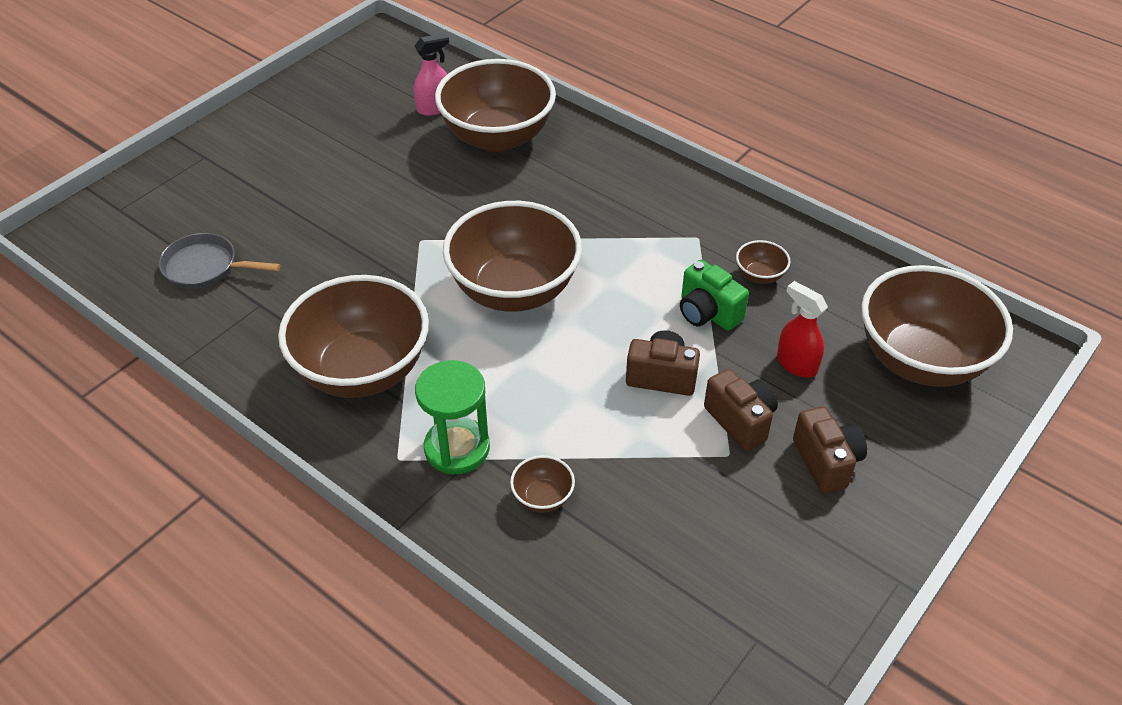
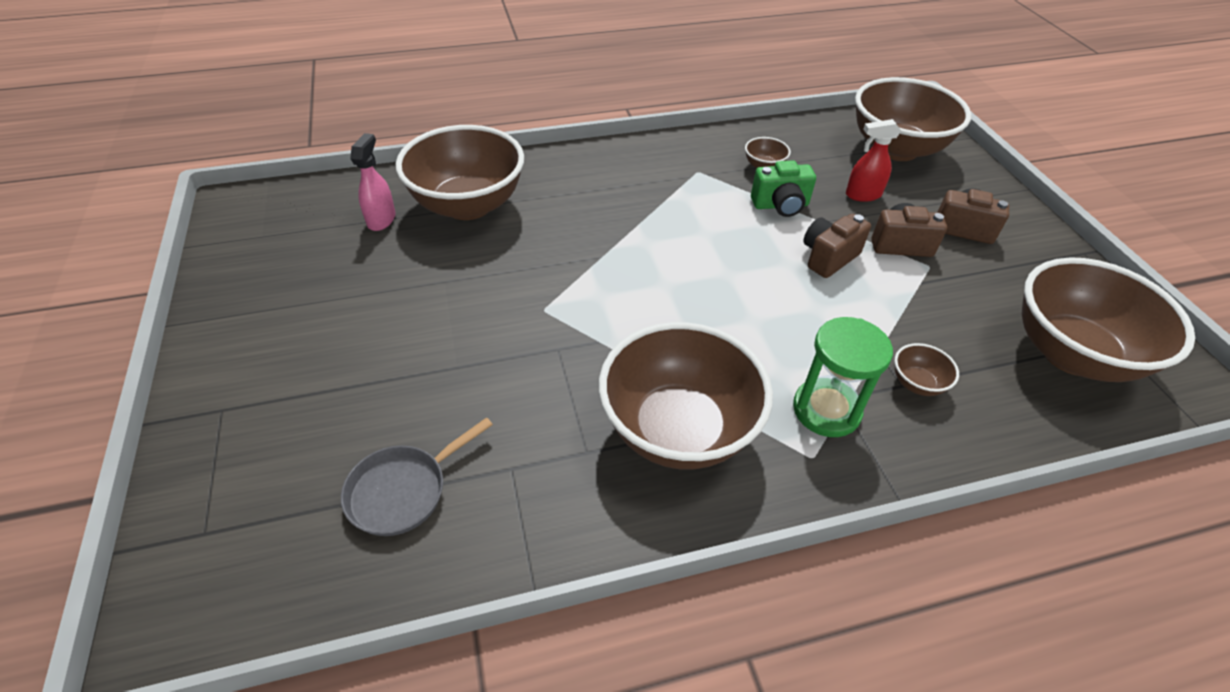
camera: 55 degrees left, 0 degrees up
brown bowl [443,201,582,312] -> brown bowl moved to [1022,257,1195,382]

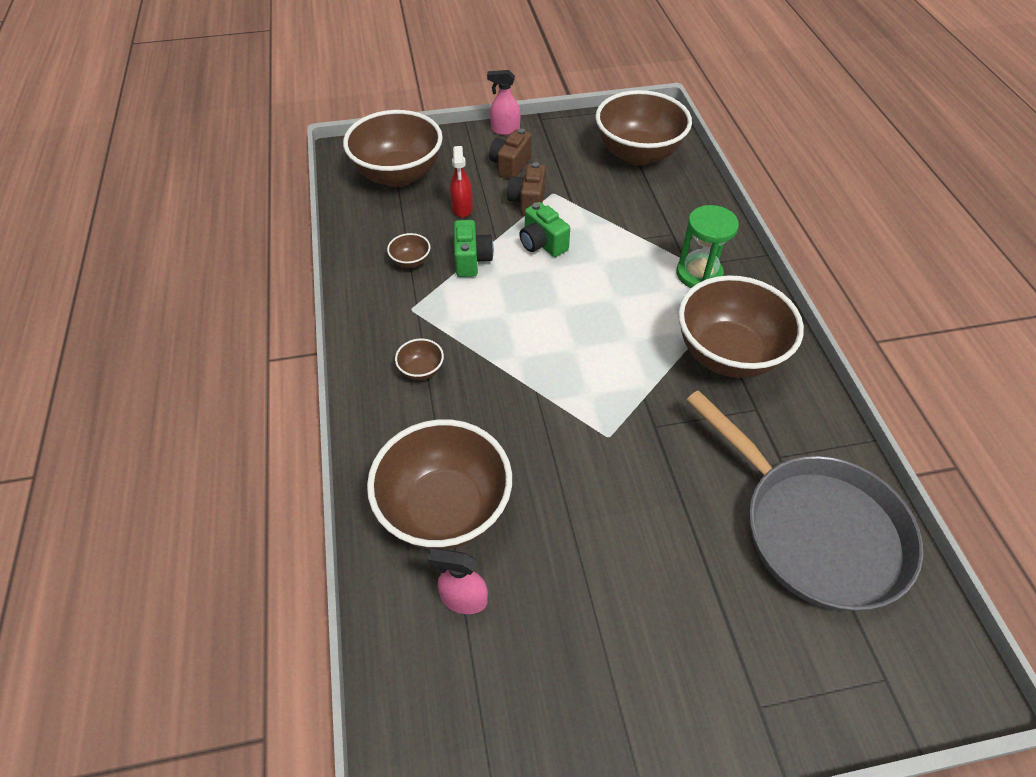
camera: 85 degrees left, 5 degrees up
grey pan [341,417,493,536] -> grey pan [686,390,923,611], size x2.09
brown camera [803,214,871,278] -> green camera [519,202,570,257]
brown bowl [894,343,959,396] -> brown bowl moved to [395,339,444,380]
none -> pink spray bottle [487,70,520,135]

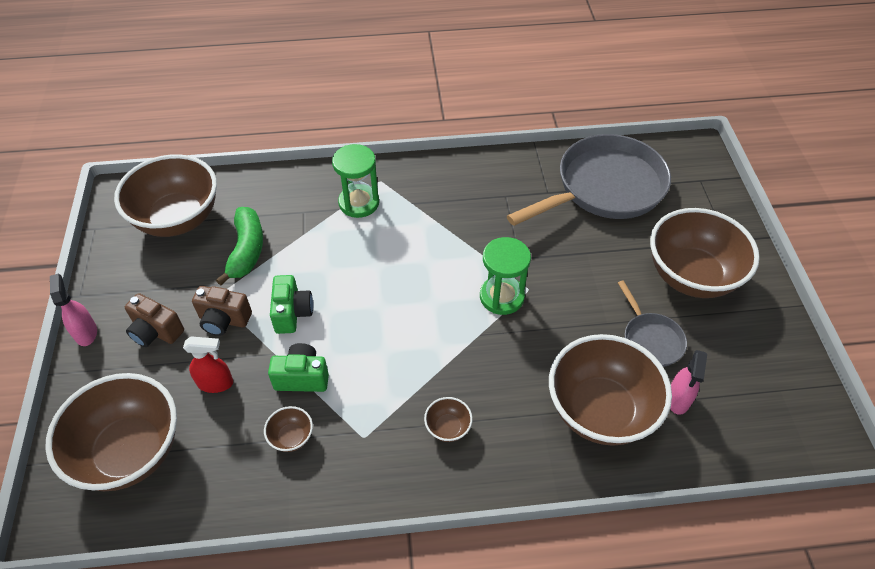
camera: 85 degrees left, 0 degrees up
pink spray bottle [487,70,520,135] -> pink spray bottle turned 150 degrees clockwise [50,274,97,346]
green camera [519,202,570,257] -> green camera turned 60 degrees counterclockwise [270,275,313,334]
brown bowl [678,275,804,378] -> brown bowl moved to [650,208,760,298]
none -> green banana [216,207,263,285]
none -> green hourglass [480,237,531,315]
none -> grey pan [618,280,687,367]

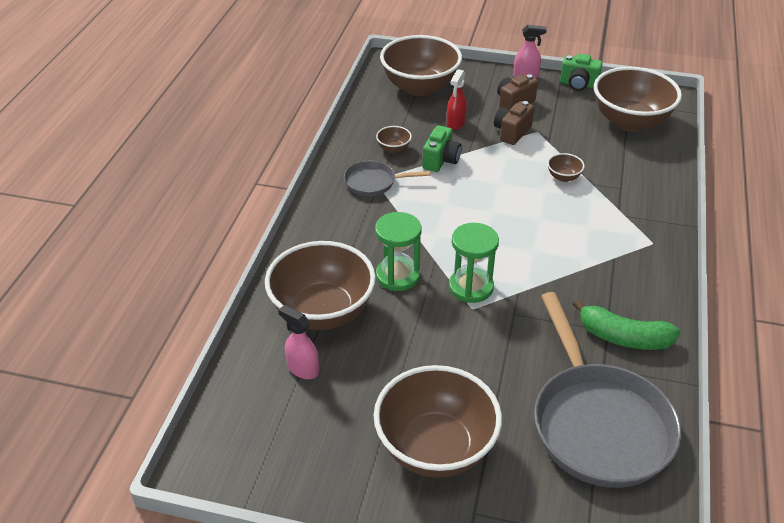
camera: 110 degrees right, 10 degrees down
green banana [216,207,263,285] -> green banana moved to [573,299,680,350]
green camera [270,275,313,334] -> green camera moved to [560,54,603,91]
green hourglass [332,144,379,218] -> green hourglass moved to [375,212,422,291]
brown bowl [424,397,473,442] -> brown bowl moved to [547,153,585,182]
grey pan [618,280,687,367] -> grey pan moved to [344,161,431,196]

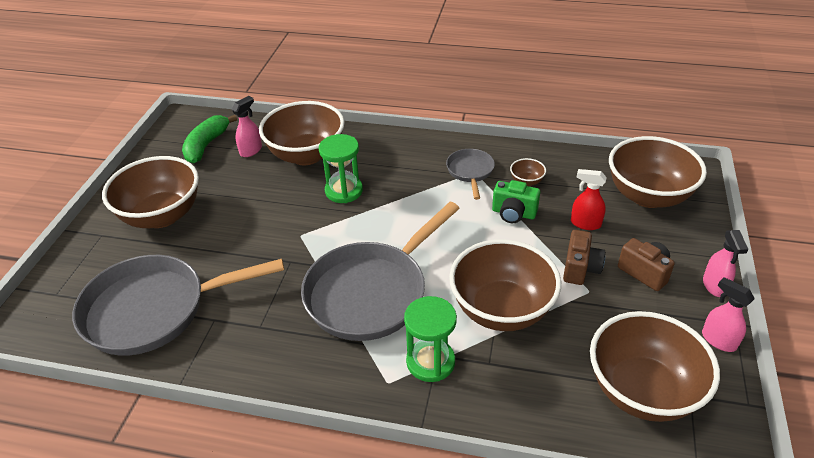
camera: 90 degrees right, 0 degrees up
green hourglass [449,223,499,303] -> green hourglass moved to [404,296,457,382]
brown camera [494,101,534,145] -> brown camera turned 75 degrees clockwise [563,230,605,285]
brown bowl [547,153,585,182] -> brown bowl [449,239,561,331], size x2.48
green camera [560,54,603,91] -> pink spray bottle [702,277,755,352]
green banana [573,299,680,350] -> green banana moved to [182,115,237,164]
none -> grey pan [301,202,460,341]

